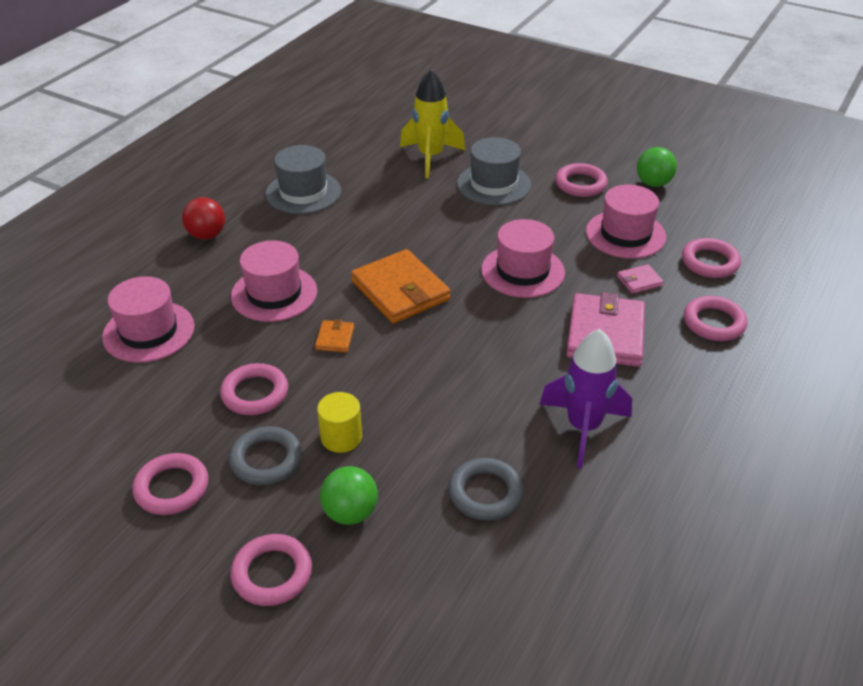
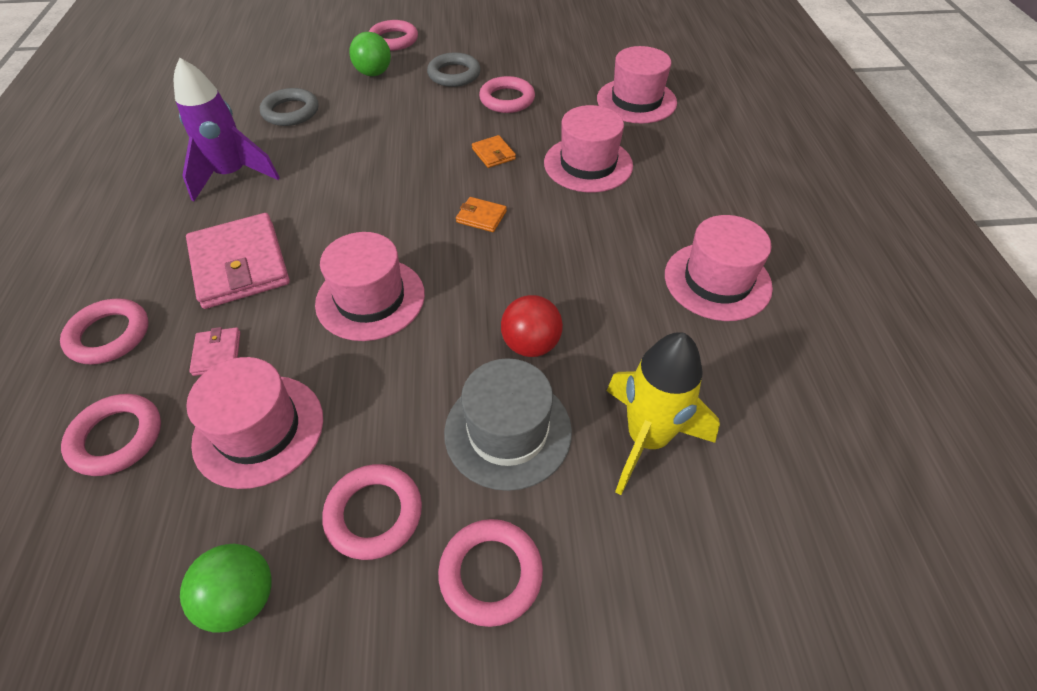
camera: 145 degrees right, 10 degrees up
pink ring [132,453,209,515] -> pink ring moved to [438,519,543,627]
red ball [182,197,225,240] -> red ball moved to [501,295,563,357]
grey hat [266,145,341,214] -> pink hat [665,215,773,321]
yellow cylinder [317,392,362,453] -> none
orange wallet [351,249,450,324] -> orange wallet [456,197,507,232], size x0.45
pink wallet [617,264,664,294] -> pink wallet turned 45 degrees counterclockwise [189,327,240,376]

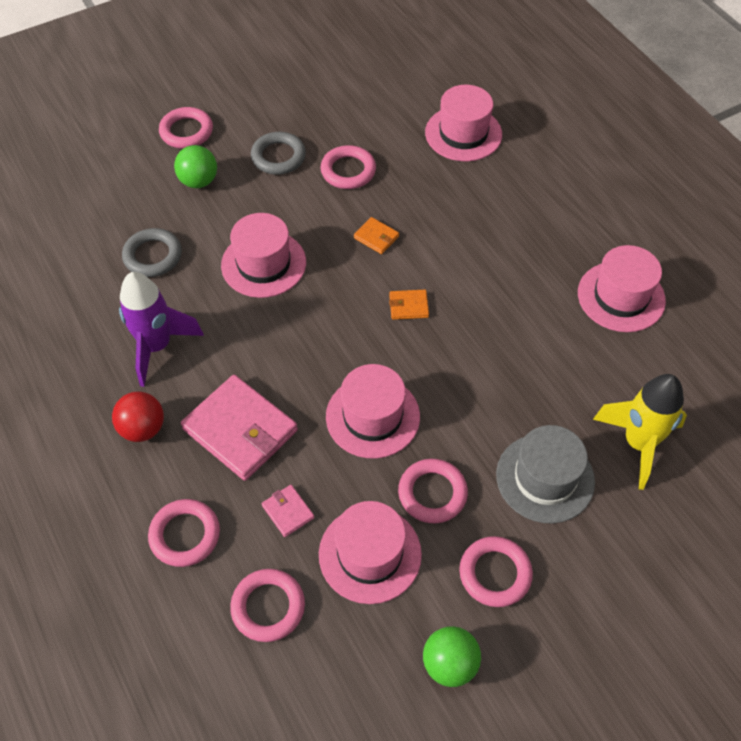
camera: 25 degrees left, 5 degrees up
pink ring [438,519,543,627] -> pink ring moved to [398,459,468,523]
red ball [501,295,563,357] -> red ball moved to [112,392,164,442]
pink hat [544,105,633,192] -> pink hat moved to [221,213,306,298]

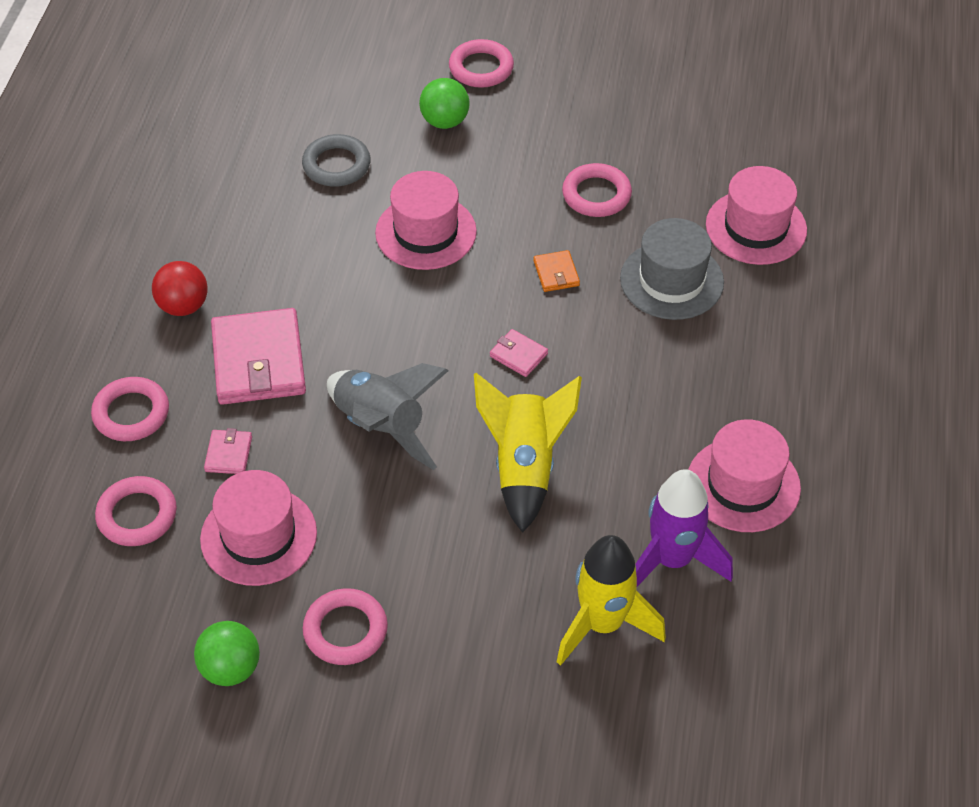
camera: 40 degrees right, 5 degrees down
purple rocket [119,272,204,387] -> purple rocket moved to [635,469,733,587]
grey ring [251,132,306,175] -> none
pink hat [326,364,420,459] -> grey rocket [327,363,449,470]
orange wallet [389,290,429,320] -> pink wallet [490,329,548,377]
pink ring [398,459,468,523] -> none
grey hat [496,425,595,523] -> grey hat moved to [620,218,724,320]
none -> yellow rocket [474,373,582,533]

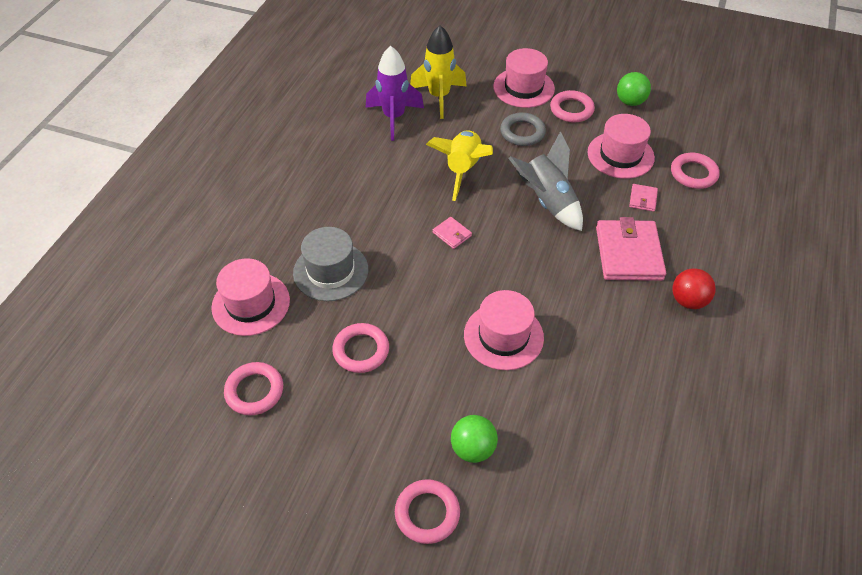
camera: 170 degrees left, 0 degrees up
pink ring [91,377,169,441] -> pink ring moved to [224,362,283,415]
grey ring [302,134,371,187] -> grey ring moved to [500,113,546,146]
orange wallet [534,250,580,292] -> none
pink hat [688,419,801,532] -> pink hat moved to [493,48,555,108]

